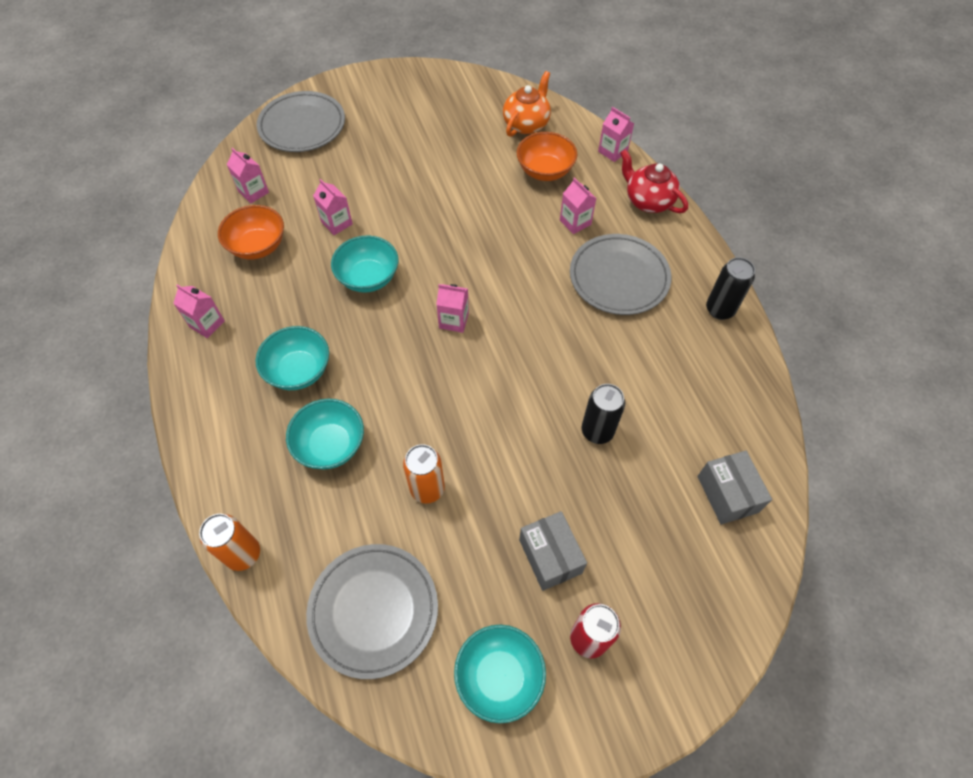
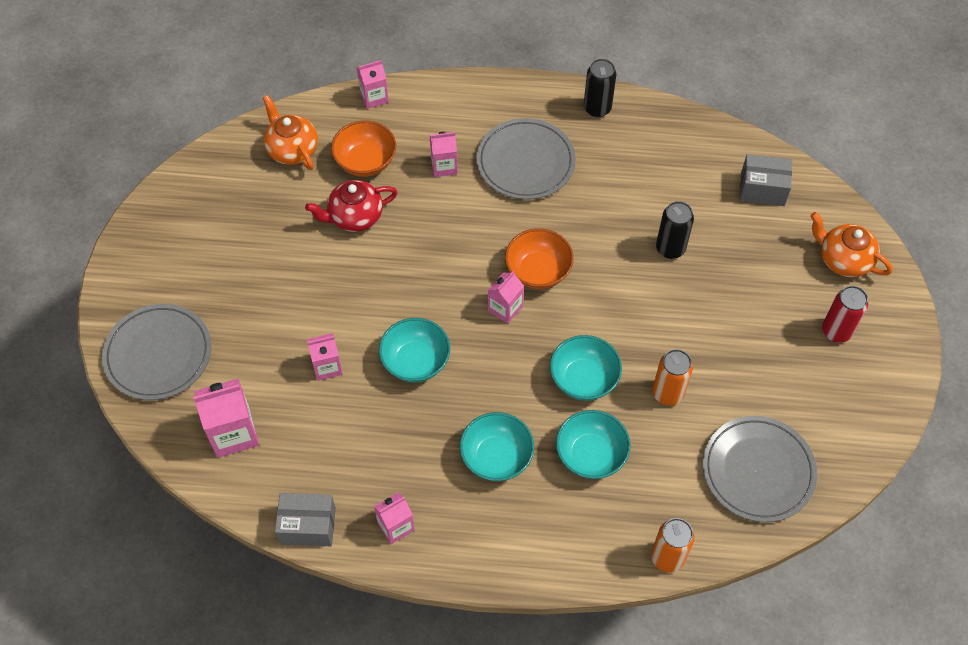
camera: 65 degrees left, 0 degrees up
orange bowl [218,205,284,260] -> orange bowl moved to [505,228,574,289]
pink carton [227,148,269,204] -> pink carton [193,379,259,458], size x1.61
turquoise bowl [454,625,546,723] -> turquoise bowl moved to [550,335,622,401]
grey box [519,511,587,591] -> grey box moved to [275,493,336,546]
red teapot [620,149,688,213] -> red teapot moved to [305,180,398,232]
none -> orange teapot [810,212,893,277]

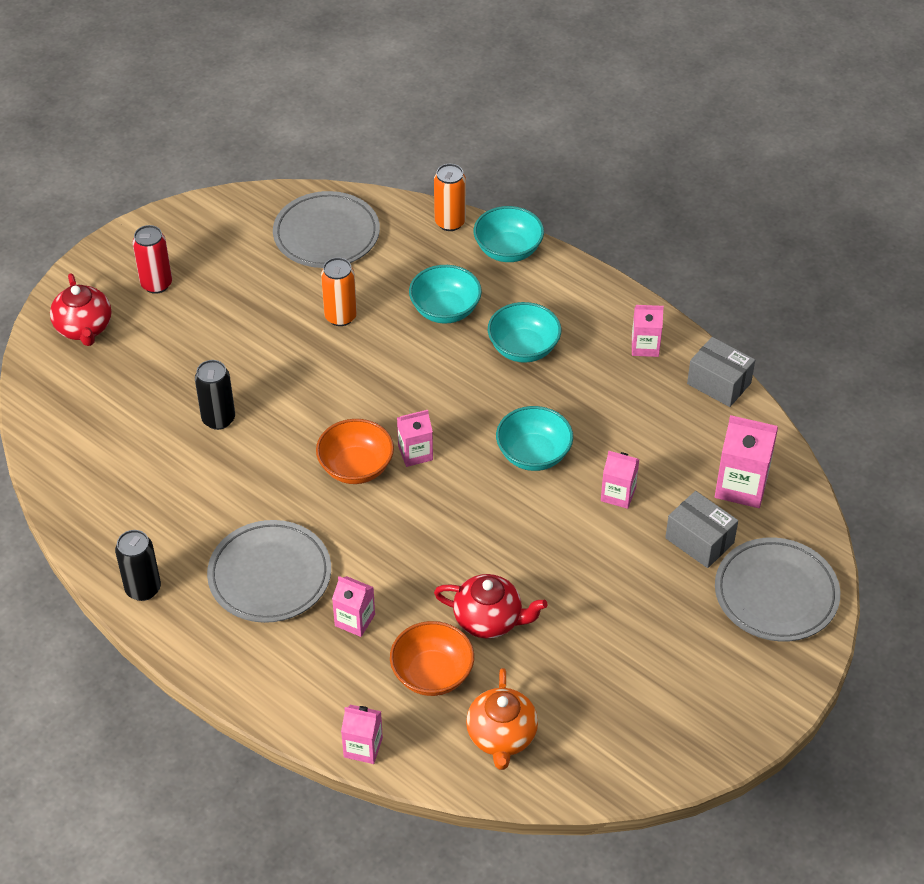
camera: 145 degrees left, 10 degrees down
turquoise bowl [550,335,622,401] -> turquoise bowl moved to [474,206,544,262]
grey box [740,154,792,206] -> grey box moved to [665,491,738,568]
orange teapot [810,212,893,277] -> red teapot [50,273,111,346]

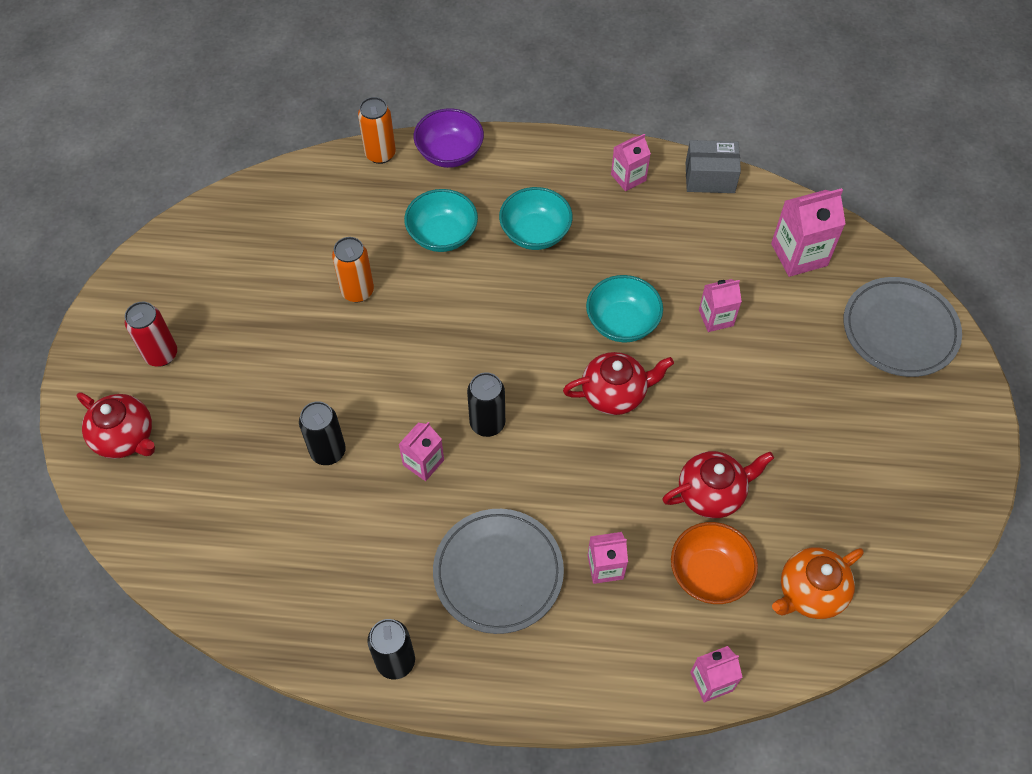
camera: 35 degrees left, 10 degrees up
grey plate [273,191,380,268] -> none
orange bowl [316,419,394,484] -> black can [467,372,505,437]
pink carton [397,410,433,467] -> pink carton moved to [398,422,444,481]
orange teapot [466,668,538,770] -> orange teapot turned 90 degrees clockwise [772,547,864,619]
turquoise bowl [474,206,544,262] -> purple bowl [414,108,484,168]
grey box [665,491,738,568] -> none
none -> red teapot [563,352,674,415]

